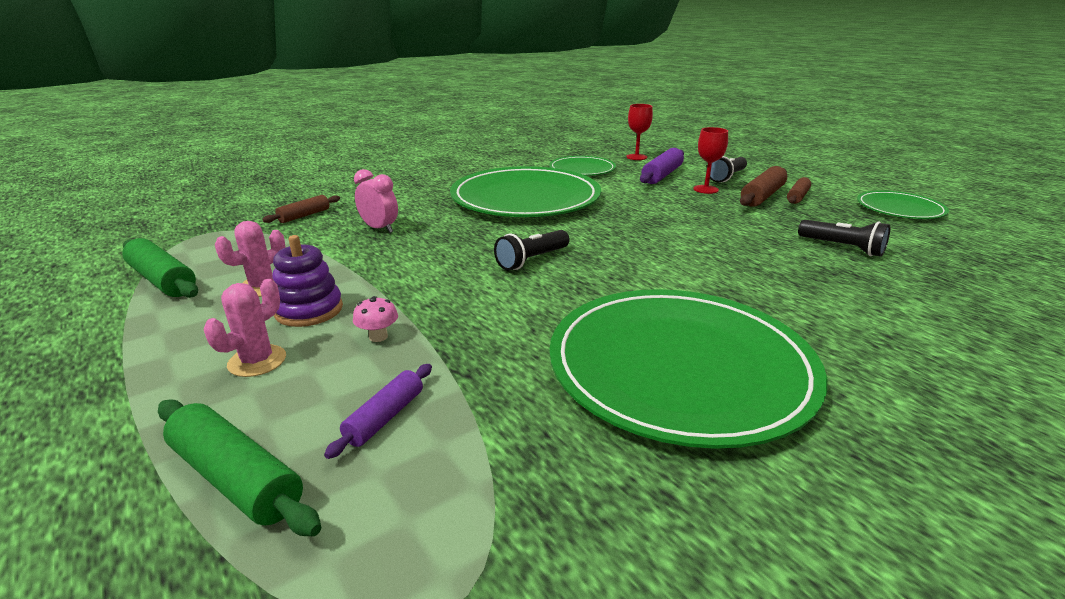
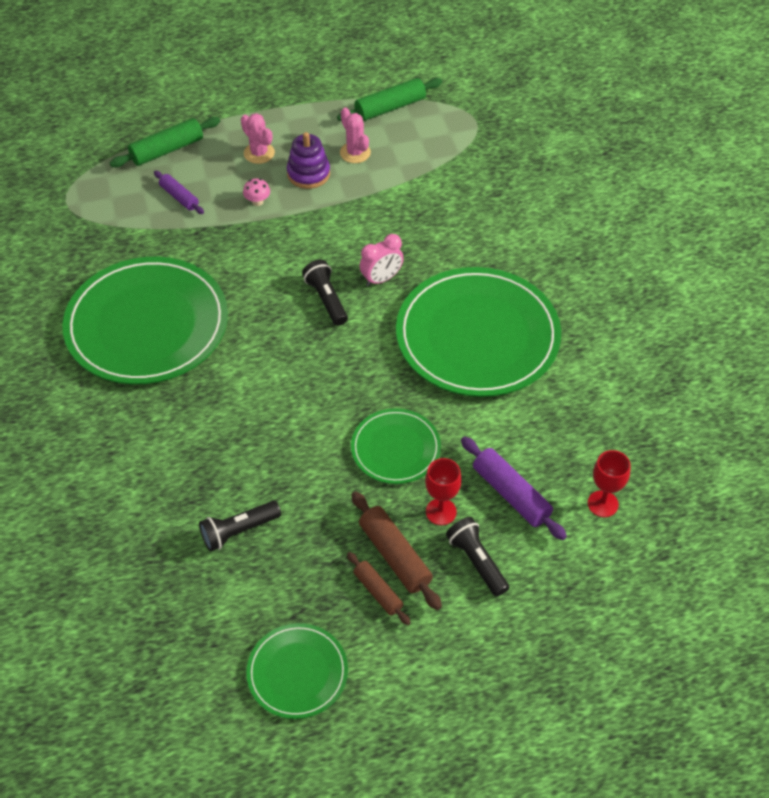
camera: 110 degrees right, 25 degrees up
brown rolling pin [262,195,340,223] -> none
pink clock [354,169,398,233] -> pink clock moved to [359,234,404,286]
green plate [549,156,616,176] -> green plate moved to [351,408,441,484]

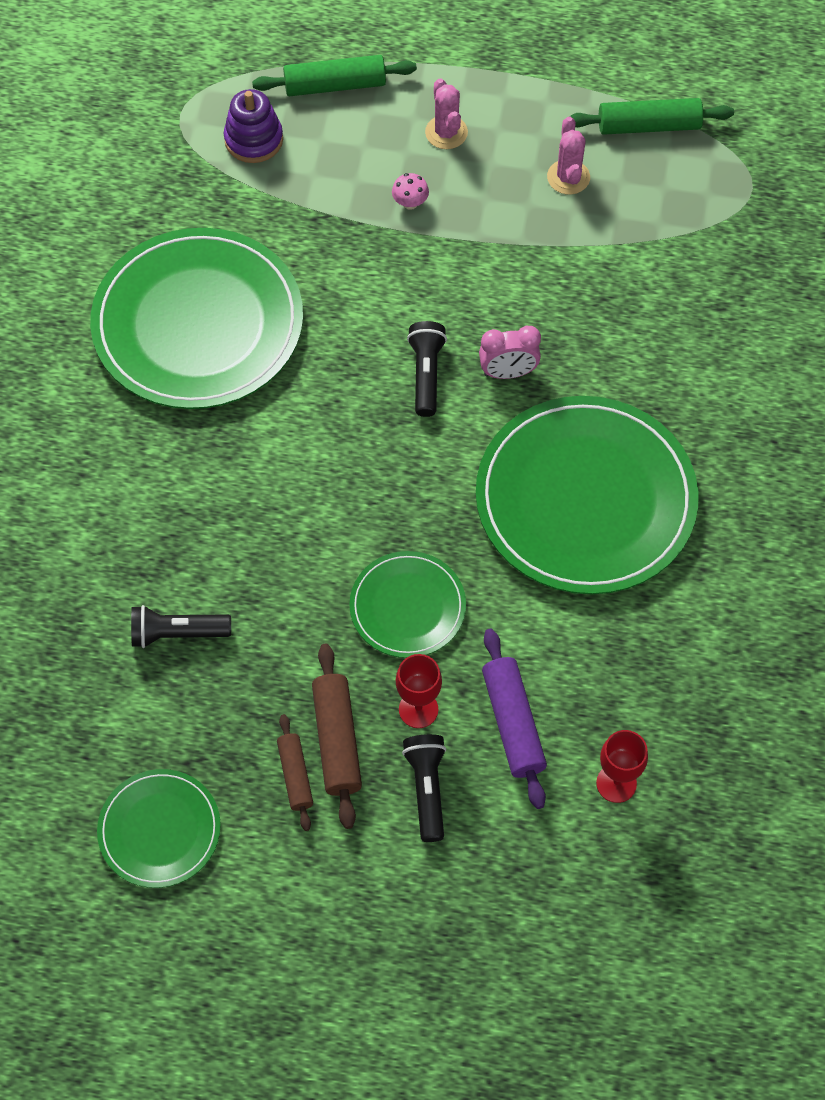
camera: 25 degrees right, 10 degrees up
purple rolling pin [154,171,204,214] -> none
purple stacking toy [287,132,330,189] -> purple stacking toy moved to [224,89,283,163]

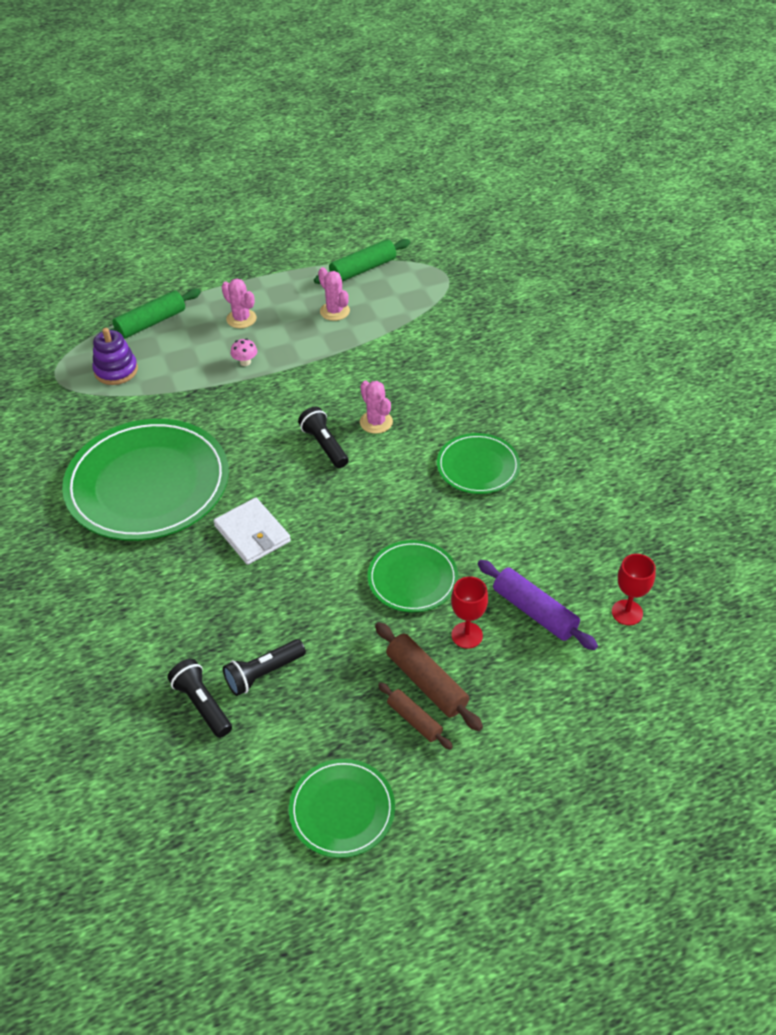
camera: 30 degrees left, 15 degrees down
black flashlight [402,734,446,842] -> black flashlight moved to [167,659,232,738]
green plate [476,396,698,594] -> green plate [437,433,520,494], size x0.51
pink clock [479,326,541,379] -> pink cactus [360,381,393,434]
none -> white wallet [213,498,291,565]

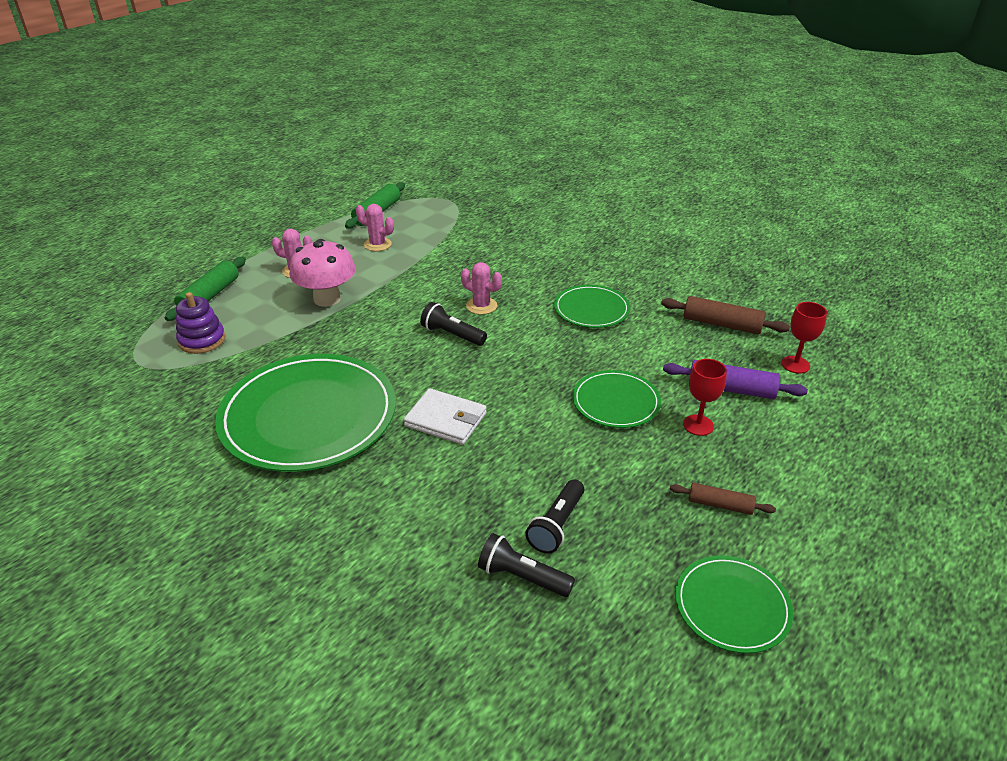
camera: 30 degrees left, 10 degrees down
pink mushroom [231,339,257,366] -> pink mushroom [289,239,356,307], size x2.43
brown rolling pin [375,622,483,731] -> brown rolling pin moved to [661,296,790,334]

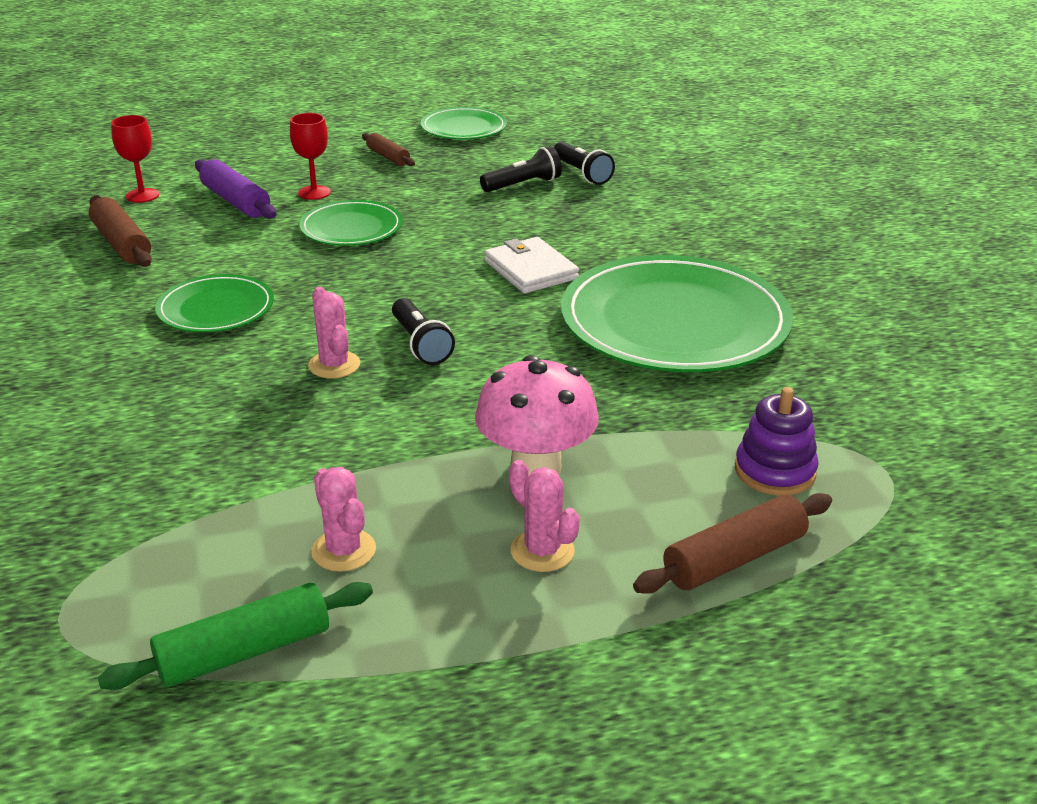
camera: 145 degrees left, 5 degrees down
green rolling pin [165,257,246,321] -> brown rolling pin [633,493,832,594]

